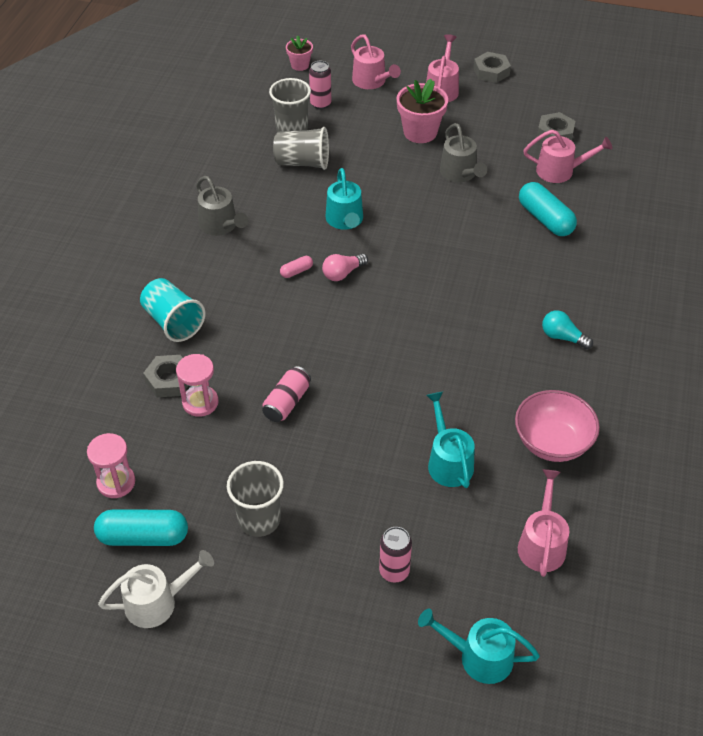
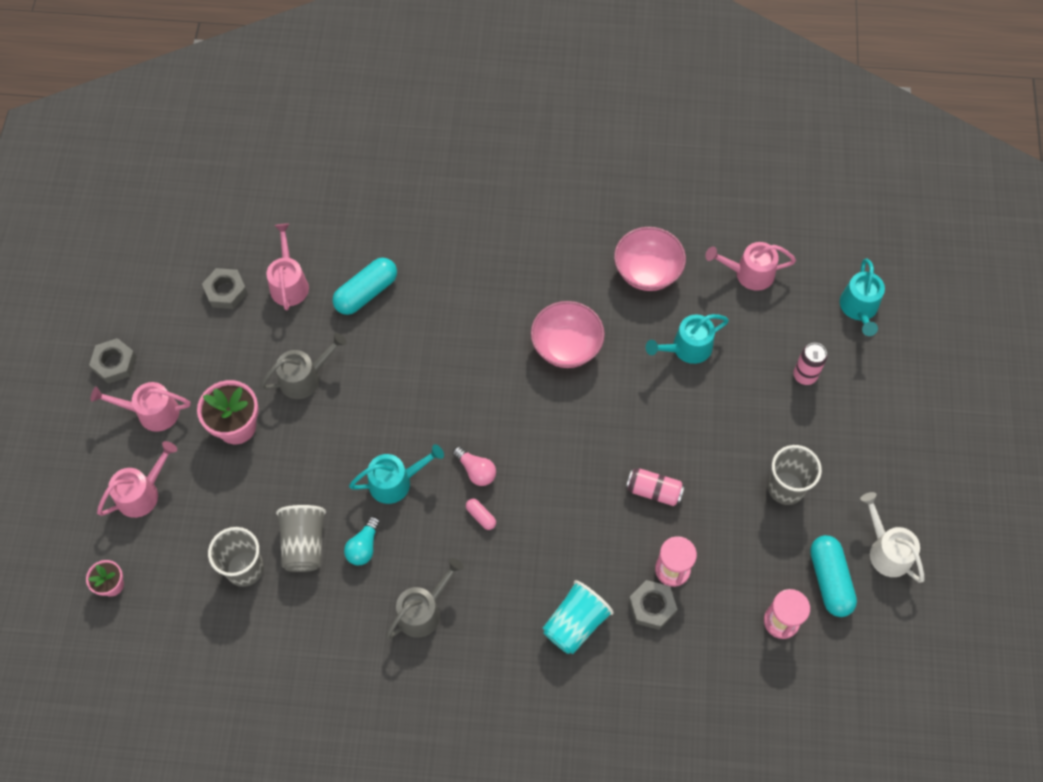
camera: 100 degrees left, 15 degrees up
pink can [309,61,331,109] -> none
turquoise light bulb [542,310,593,349] -> turquoise light bulb moved to [344,516,380,565]
none -> pink bowl [531,301,605,368]

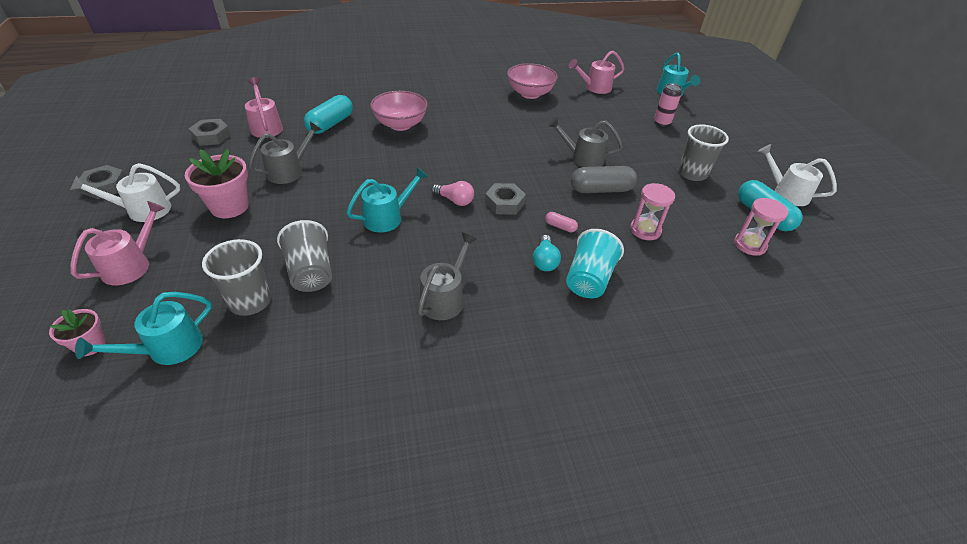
camera: 20 degrees left, 20 degrees down
pink watering can [91,382,191,432] -> white watering can [70,163,180,222]
turquoise light bulb [344,516,380,565] -> turquoise light bulb moved to [533,235,561,271]
pink capsule [466,499,496,530] -> pink capsule moved to [545,212,578,232]
pink bowl [531,301,605,368] -> pink bowl moved to [370,91,428,131]
pink can [626,468,685,506] -> grey capsule [571,166,637,193]
grey nut [629,580,677,630] -> grey nut moved to [485,183,526,215]
turquoise watering can [646,314,729,364] -> turquoise watering can moved to [75,292,212,365]
none -> grey watering can [548,117,623,167]

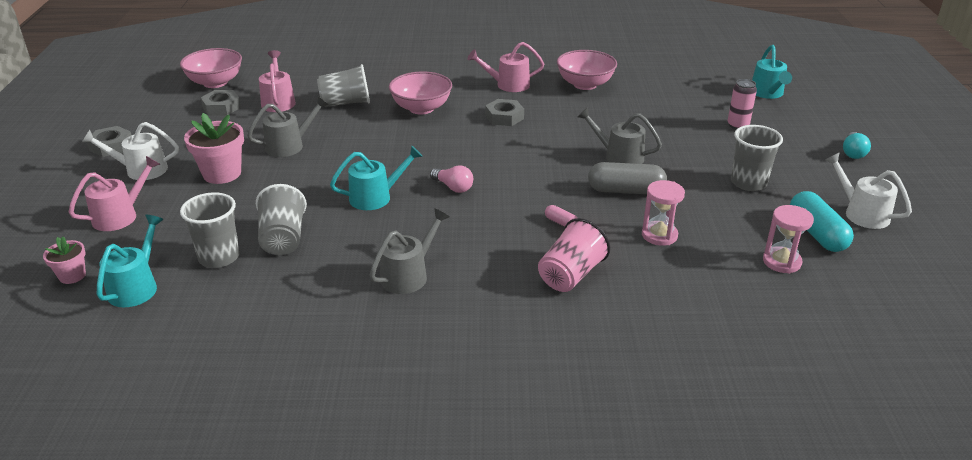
camera: 15 degrees right, 10 degrees down
turquoise watering can [75,292,212,365] -> turquoise watering can turned 135 degrees clockwise [97,215,164,307]
turquoise capsule [304,95,353,134] -> grey cup [317,64,370,107]
grey nut [485,183,526,215] -> grey nut moved to [485,99,524,126]
turquoise light bulb [533,235,561,271] -> turquoise light bulb moved to [843,132,871,159]
turquoise cup [566,229,624,298] -> pink cup [538,218,610,292]
pink watering can [569,51,624,94] -> pink watering can moved to [467,42,544,92]
none -> pink bowl [180,48,242,88]

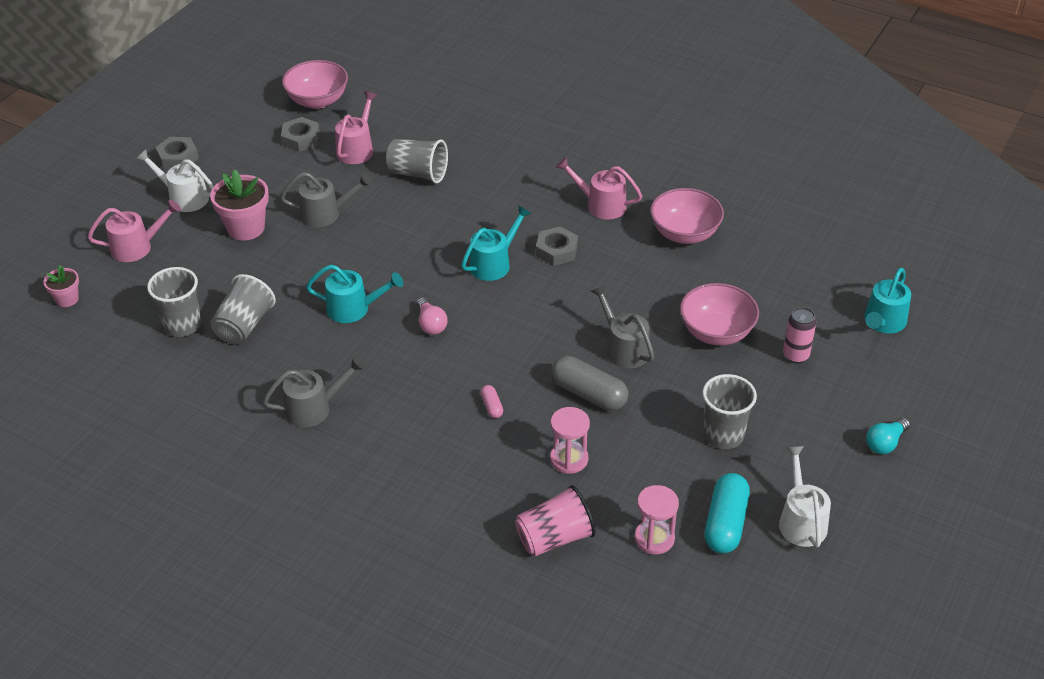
camera: 30 degrees right, 10 degrees up
turquoise watering can [97,215,164,307] -> turquoise watering can moved to [461,205,532,281]
pink bowl [389,72,452,115] -> pink bowl moved to [680,283,759,345]
pink cup [538,218,610,292] -> pink cup moved to [515,485,596,557]

